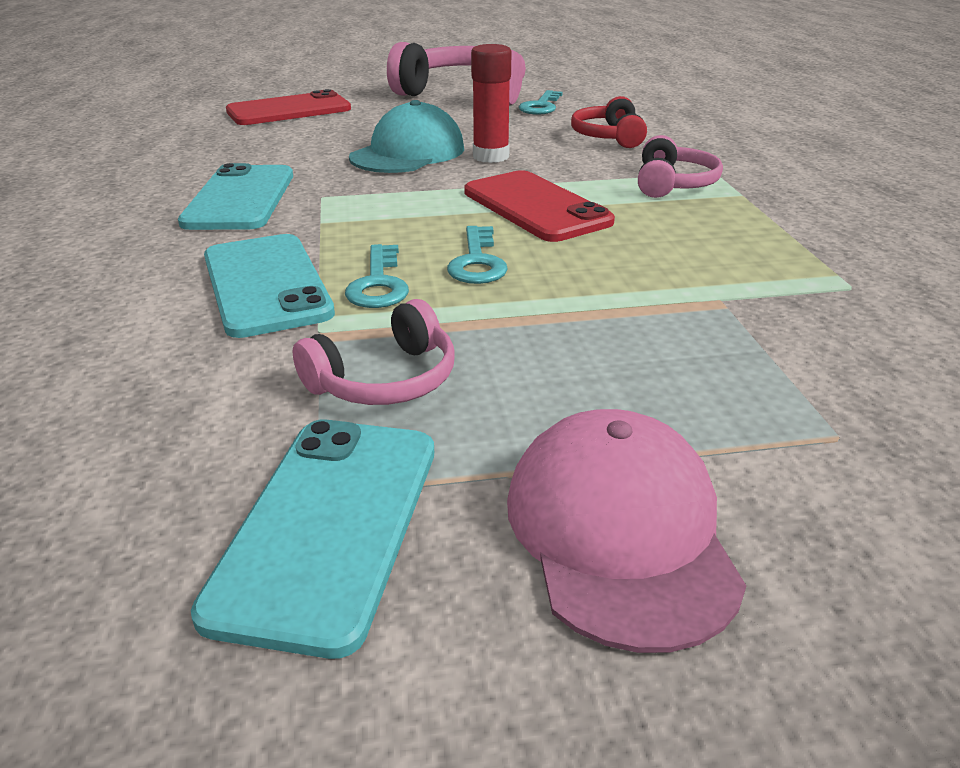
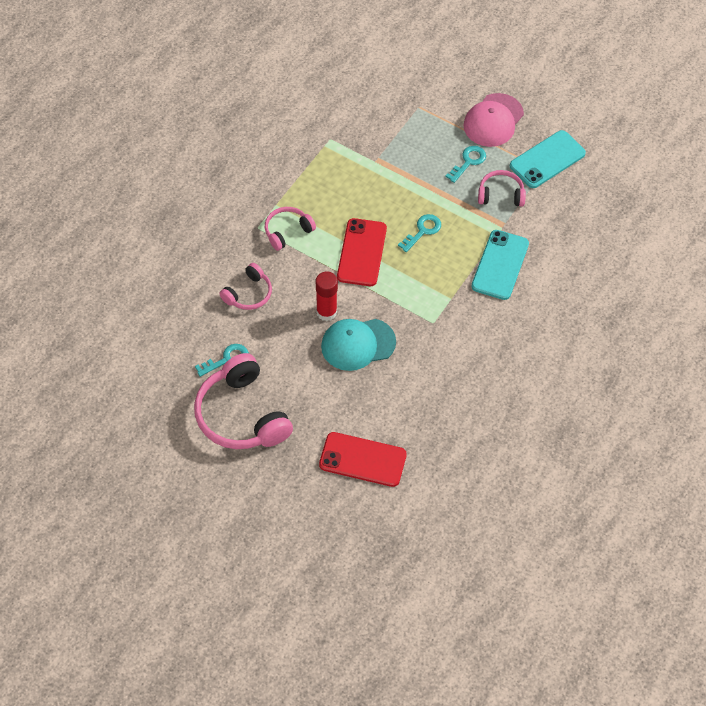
camera: 140 degrees left, 25 degrees up
turquoise phone [178,163,293,230] -> none
turquoise key [345,244,409,308] -> turquoise key moved to [446,146,486,183]
red headphones [571,96,647,148] -> pink headphones [219,263,272,310]

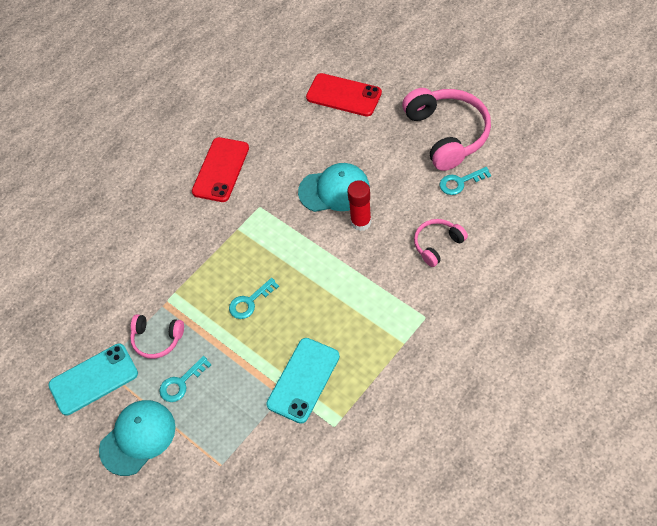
camera: 165 degrees left, 0 degrees up
pink headphones [265,207,316,251] -> none
red phone [337,218,387,286] -> red phone moved to [192,137,249,202]
pink cap [464,93,524,147] -> turquoise cap [99,400,176,476]
turquoise phone [471,230,529,300] -> turquoise phone moved to [266,338,340,424]

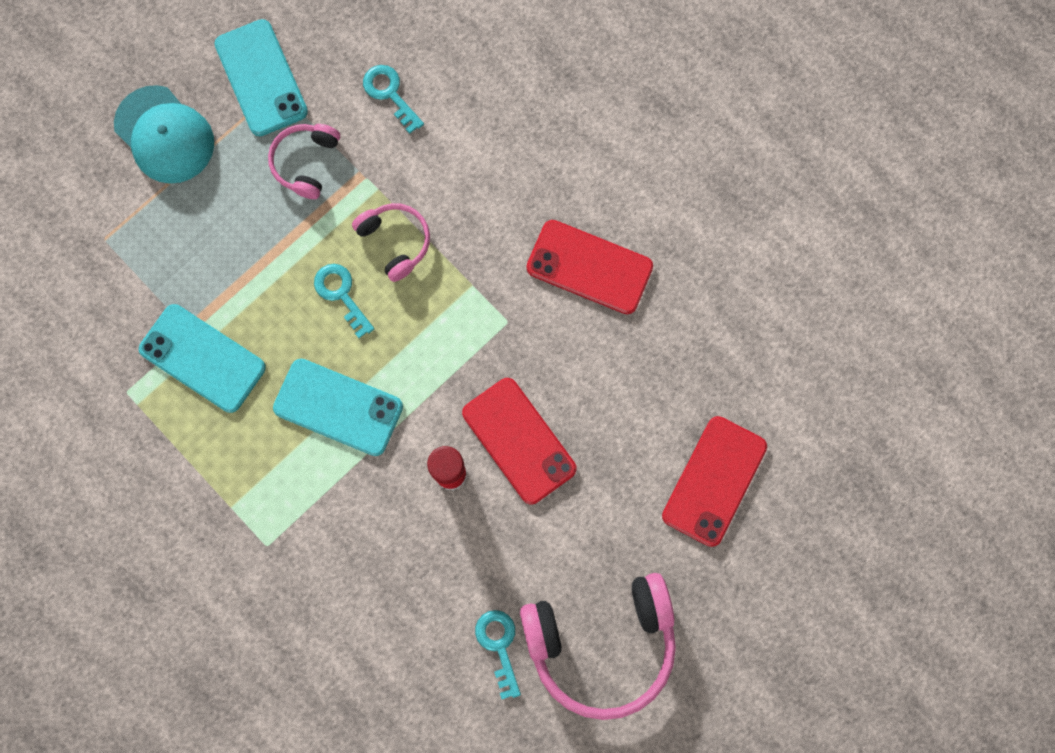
camera: 90 degrees right, 20 degrees up
turquoise key [159,356,211,402] -> turquoise key moved to [363,65,424,134]
turquoise cap [298,163,370,212] -> red phone [462,378,577,505]
pink headphones [414,219,468,267] -> pink headphones moved to [352,203,430,282]
none -> turquoise phone [273,359,403,456]

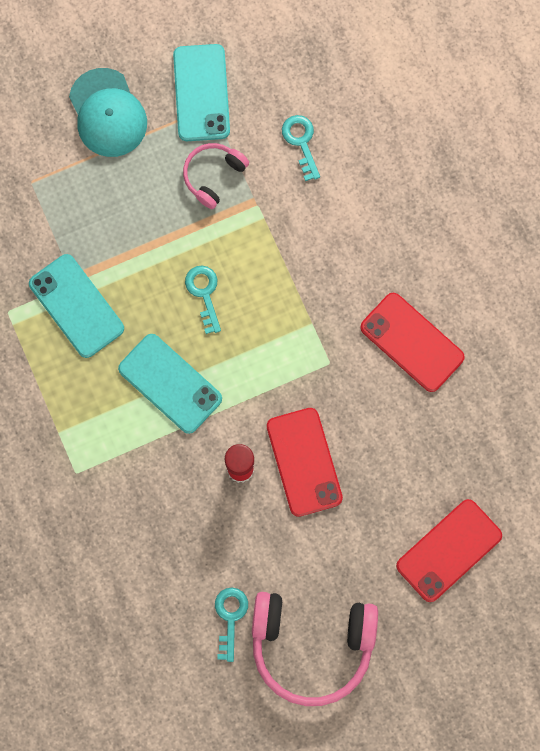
camera: 20 degrees right, 0 degrees up
pink headphones [352,203,430,282] -> none

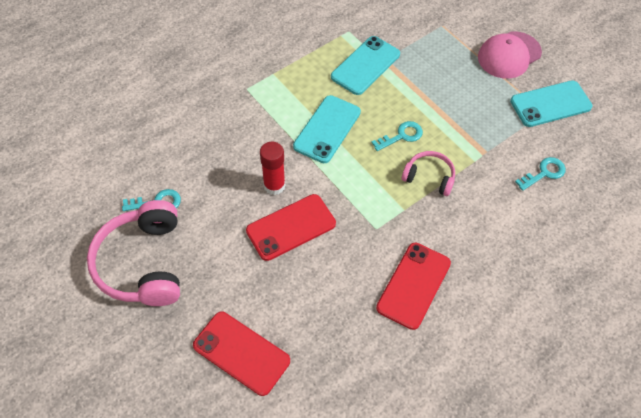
camera: 75 degrees right, 20 degrees down
turquoise cap [69,68,147,157] -> pink cap [478,31,542,79]
pink headphones [183,143,249,209] -> pink headphones moved to [402,151,455,196]

